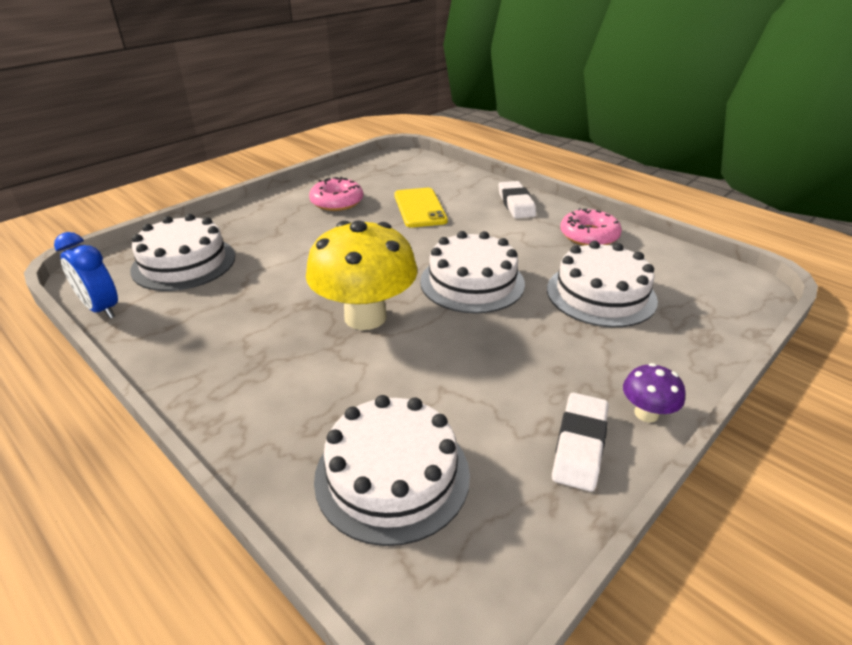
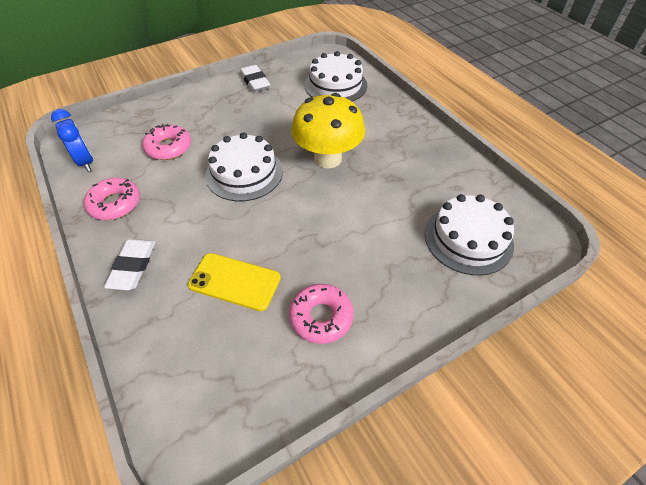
camera: 165 degrees left, 15 degrees up
blue clock [54,232,118,319] -> blue clock moved to [51,109,93,171]
yellow phone [394,188,448,228] -> yellow phone turned 75 degrees counterclockwise [188,253,281,311]
white cake [547,241,658,327] -> pink donut [142,124,191,160]
white eraser [552,393,608,492] -> white eraser turned 60 degrees counterclockwise [240,65,270,92]
purple mushroom [623,363,685,422] -> none

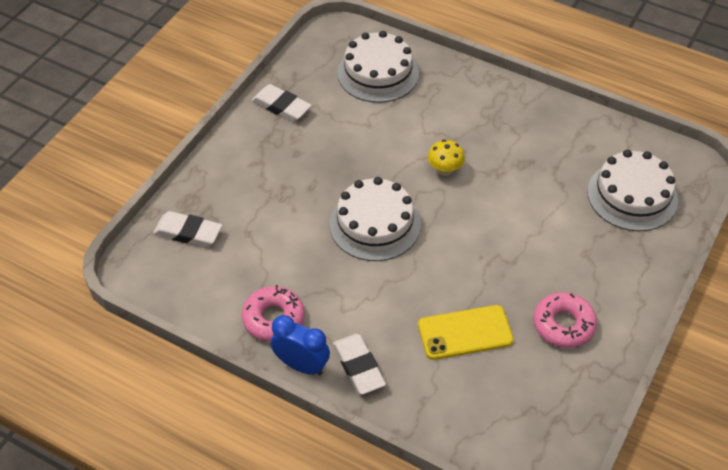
camera: 30 degrees left, 0 degrees up
blue clock [51,109,93,171] -> blue clock moved to [271,315,330,375]
pink donut [142,124,191,160] -> none
yellow mushroom [291,93,365,168] -> yellow mushroom [428,139,465,176], size x0.45
none -> white eraser [153,211,222,247]

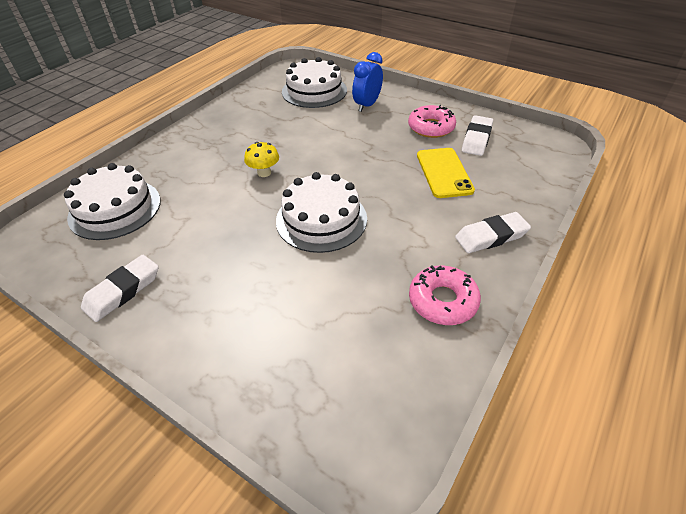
camera: 85 degrees left, 5 degrees down
white eraser [153,211,222,247] -> white eraser moved to [462,115,493,156]
blue clock [271,315,330,375] -> blue clock moved to [352,52,383,112]

